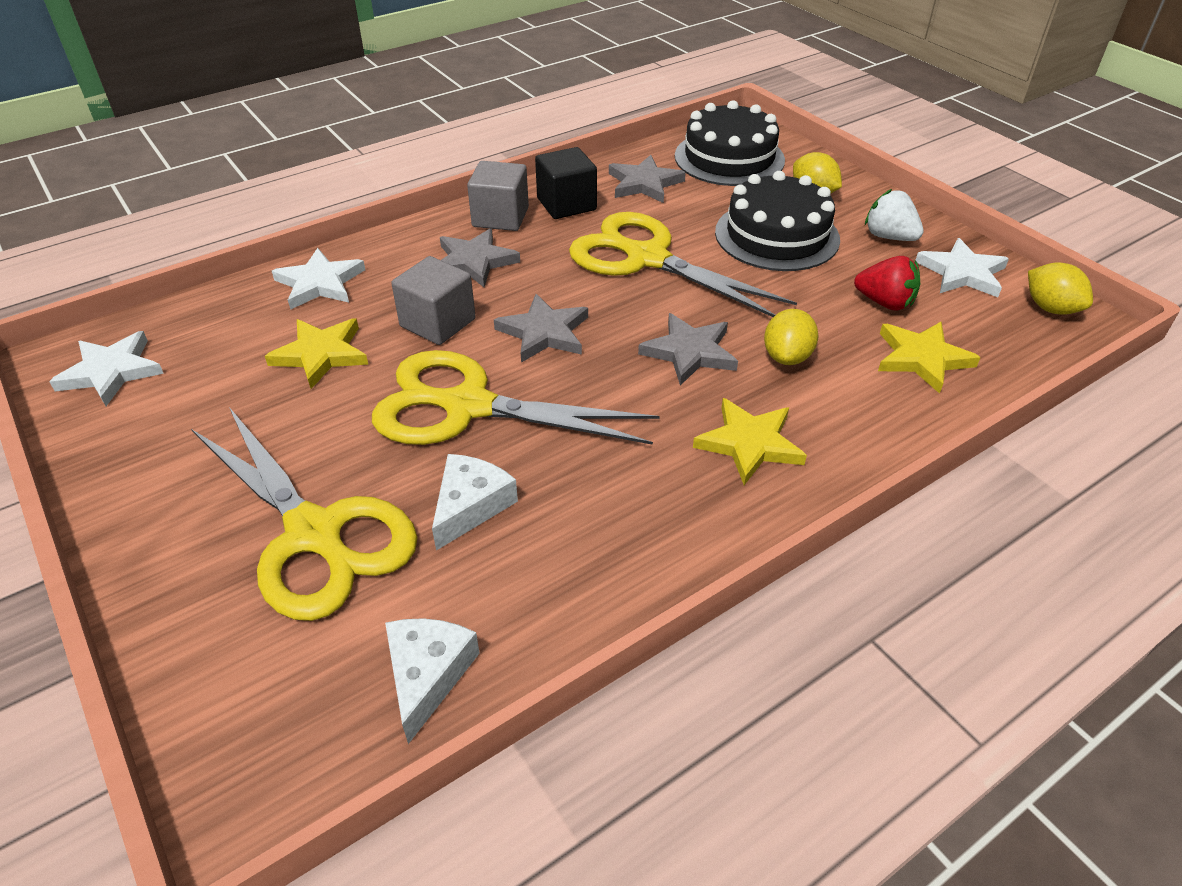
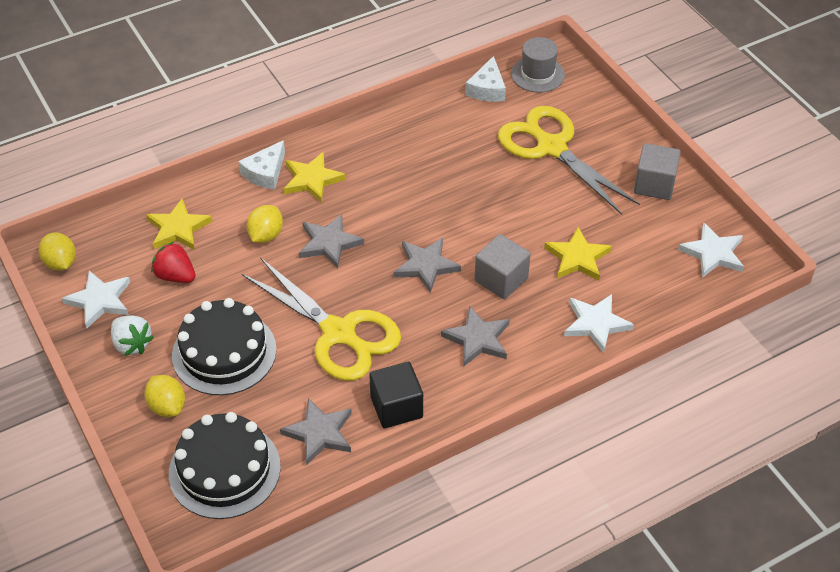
camera: 175 degrees left, 5 degrees up
yellow scissors [372,350,660,445] -> none
white cheese [432,454,518,551] -> white cheese moved to [238,140,285,190]
grey cube [467,161,529,231] -> grey cube moved to [634,143,681,200]
none -> grey hat [511,37,565,93]

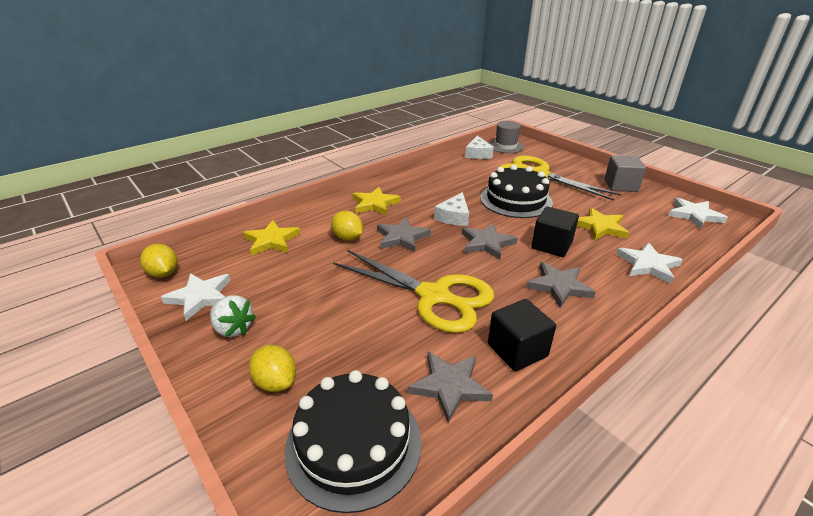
camera: 10 degrees left, 15 degrees down
red strawberry [151,242,196,283] -> none
black cake [172,298,277,395] -> black cake moved to [480,165,553,218]
white cheese [238,140,285,190] -> white cheese moved to [434,192,469,226]
yellow lemon [247,205,283,243] -> yellow lemon turned 60 degrees counterclockwise [331,211,363,241]
grey cube [474,234,531,299] -> black cube [531,207,579,257]

